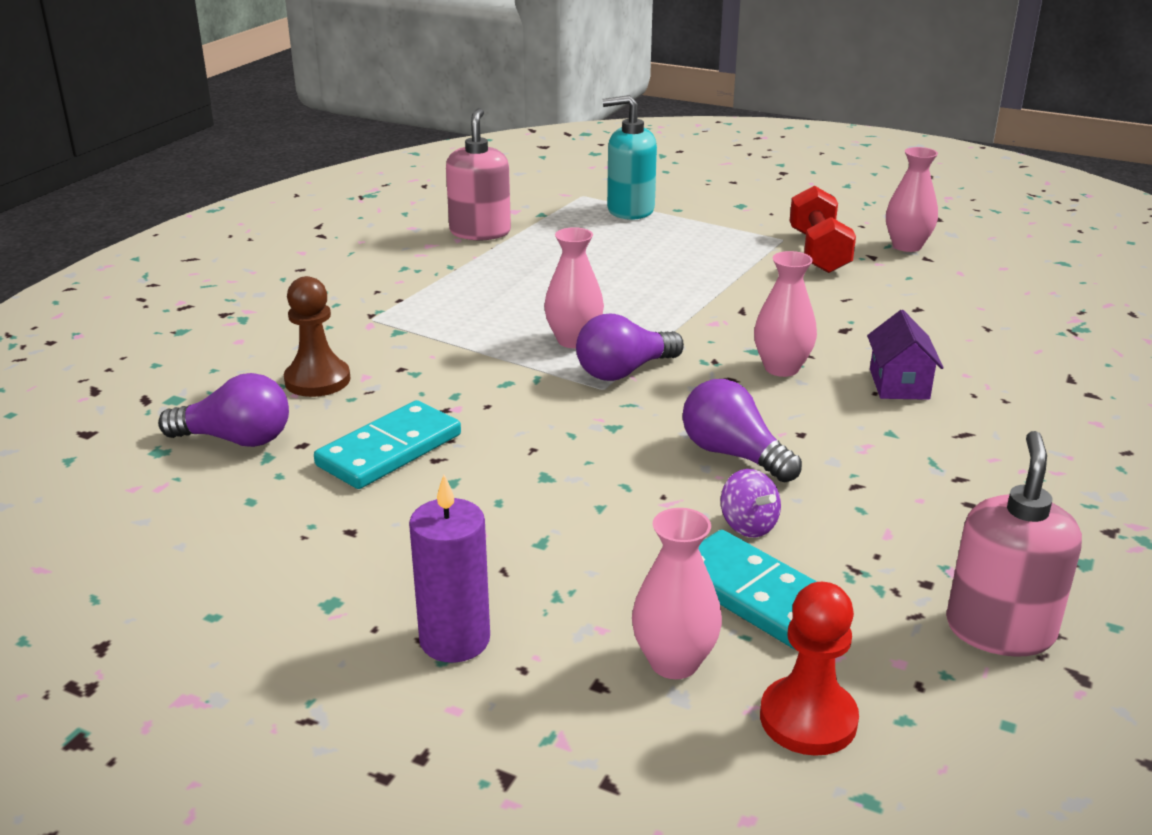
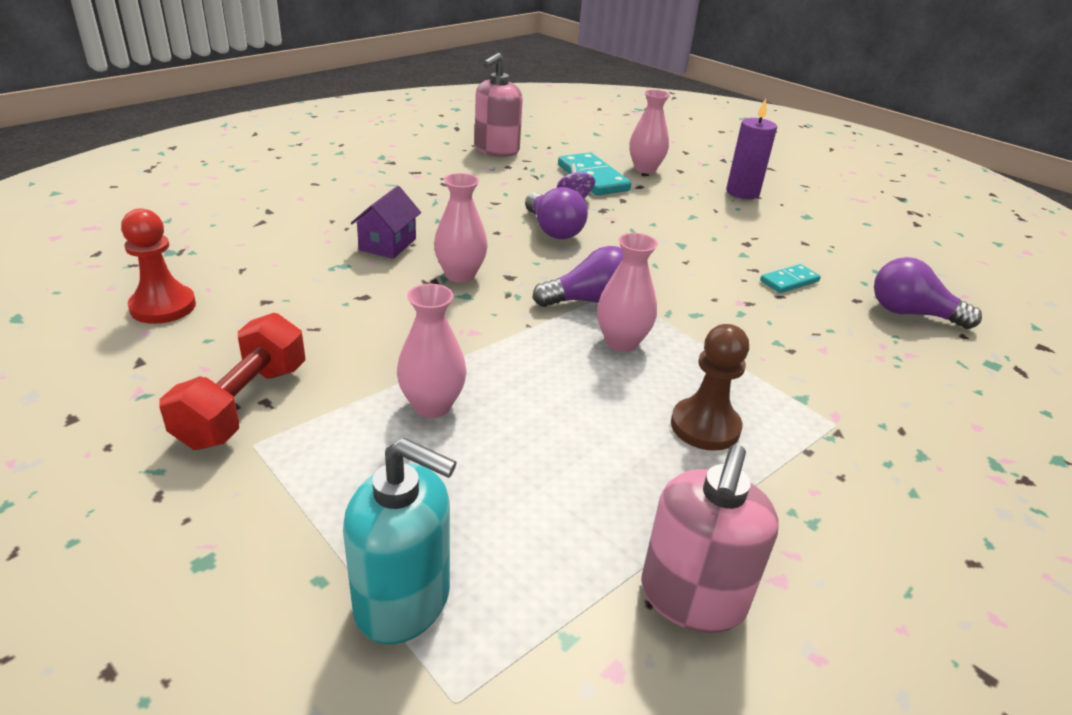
camera: 165 degrees left, 5 degrees up
brown pawn [284,276,350,397] -> brown pawn moved to [671,324,749,451]
turquoise domino [314,400,461,489] -> turquoise domino [760,264,821,293], size x0.57
red pawn [760,582,859,756] -> red pawn moved to [121,208,196,324]
pink vase [886,147,938,252] -> pink vase moved to [397,284,466,418]

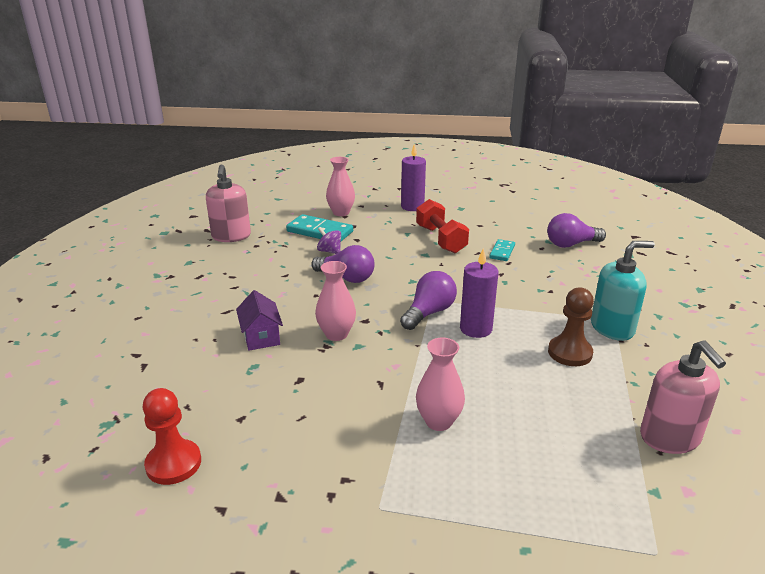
camera: 35 degrees left, 5 degrees down
red dumbbell [159,313,305,450] -> red dumbbell moved to [416,199,469,253]
turquoise soap dispenser [343,438,457,644] -> turquoise soap dispenser moved to [591,241,655,341]
pink vase [597,233,658,352] -> purple candle [460,248,498,338]

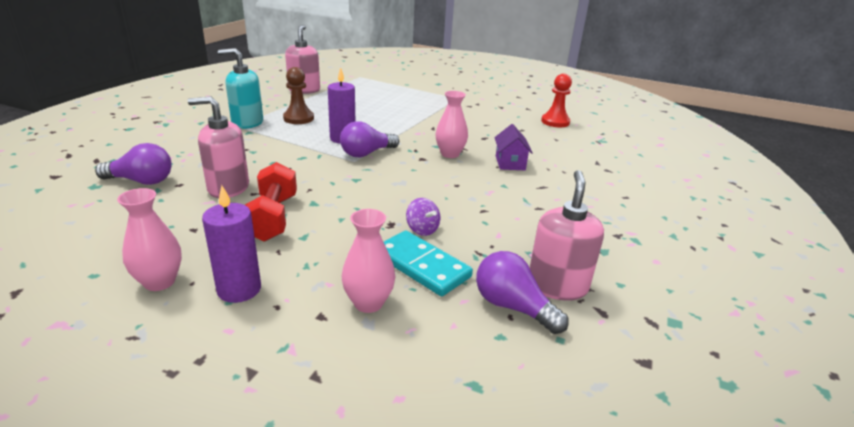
camera: 165 degrees left, 0 degrees up
purple light bulb [311,245,375,283] -> purple light bulb moved to [476,251,569,334]
pink vase [416,337,465,431] -> pink vase moved to [117,188,182,291]
turquoise domino [489,239,515,261] -> pink soap dispenser [188,96,249,198]

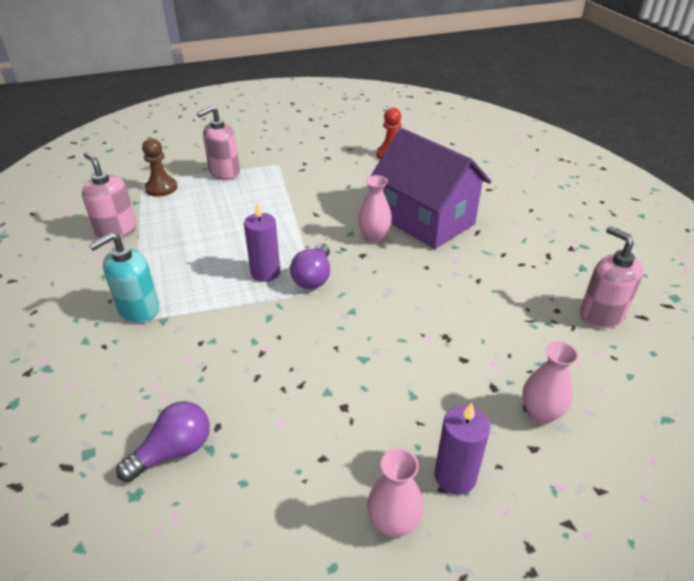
camera: 40 degrees left, 10 degrees up
pink soap dispenser [188,96,249,198] -> pink soap dispenser moved to [197,106,240,180]
red dumbbell [245,162,297,242] -> none
brown pawn [283,67,314,124] -> brown pawn moved to [142,138,177,197]
turquoise domino [384,231,473,296] -> none
purple spinning top [406,198,440,236] -> none
purple light bulb [476,251,569,334] -> none
purple house [494,124,532,170] -> purple house [371,128,491,249], size x2.47

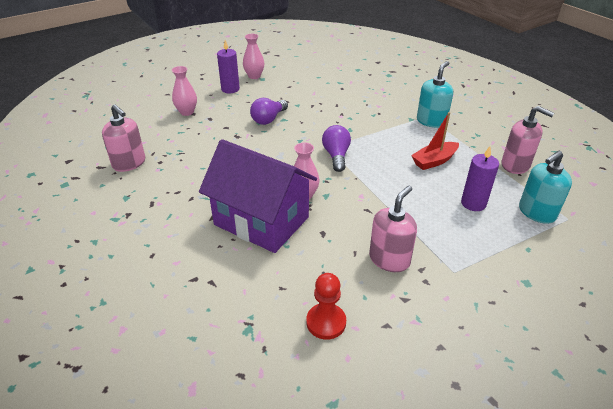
camera: 165 degrees right, 0 degrees up
purple light bulb [116,401,210,482] -> purple light bulb moved to [250,98,288,125]
brown pawn [142,138,177,197] -> turquoise soap dispenser [519,151,572,224]
pink soap dispenser [197,106,240,180] -> pink soap dispenser moved to [369,186,417,272]
purple candle [244,202,280,282] -> purple candle moved to [461,146,499,211]
none -> red boat [411,112,459,170]

